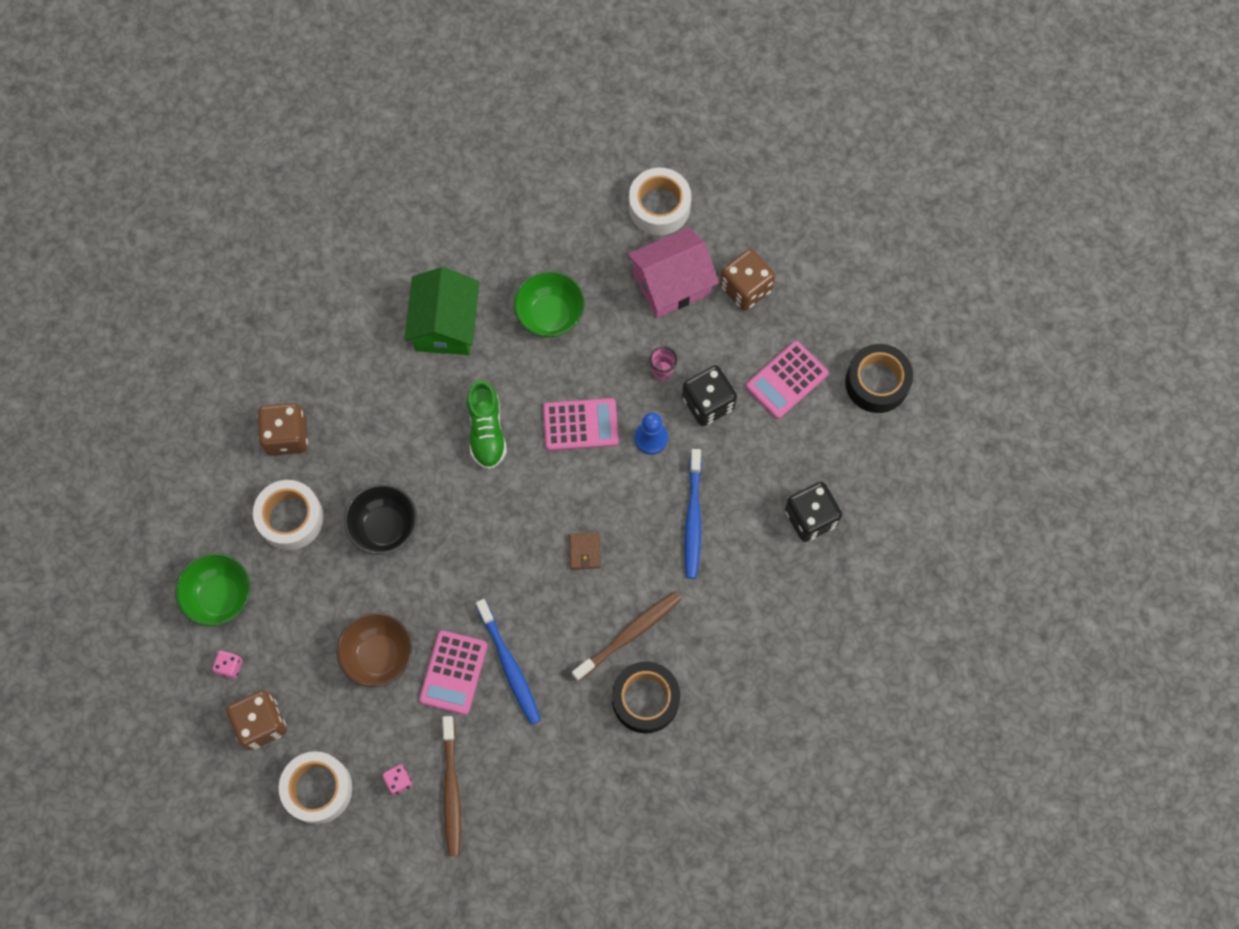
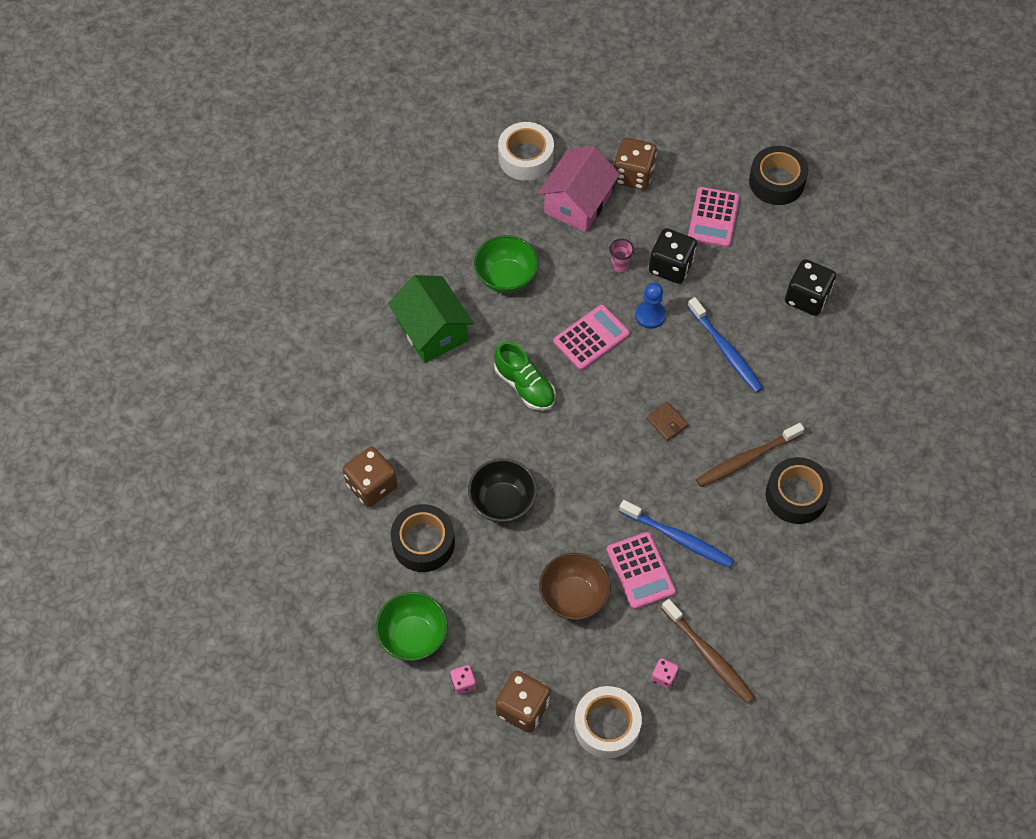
camera: 35 degrees left, 10 degrees down
white tape [253,480,324,550] -> black tape [391,504,455,572]
brown toothbrush [572,591,681,682] -> brown toothbrush turned 135 degrees counterclockwise [696,423,804,487]

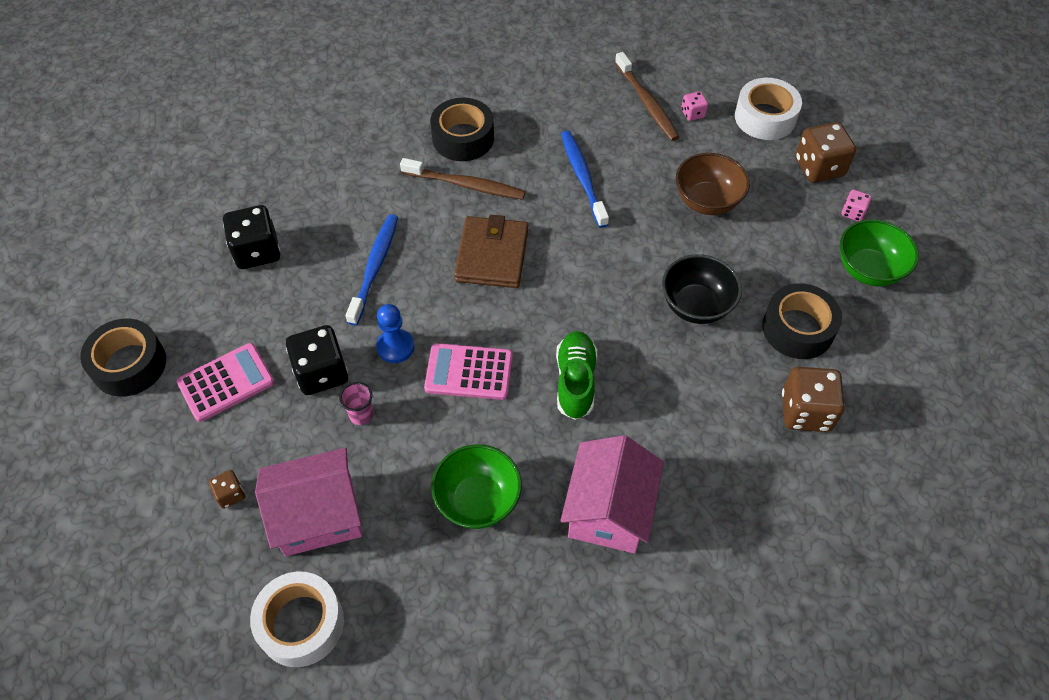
camera: 135 degrees left, 5 degrees down
green house [388,275,474,363] -> pink house [560,435,664,554]
pink calculator [606,532,676,610] -> none
brown dice [614,138,657,190] -> brown dice [209,470,245,509], size x0.50
brown wallet [646,402,688,441] -> brown wallet [454,215,528,288], size x2.05
brown toothbrush [661,599,755,704] -> brown toothbrush turned 150 degrees clockwise [615,52,679,141]

